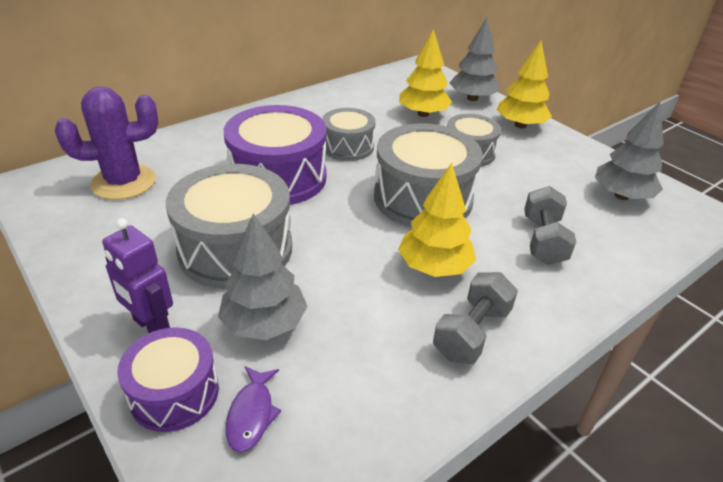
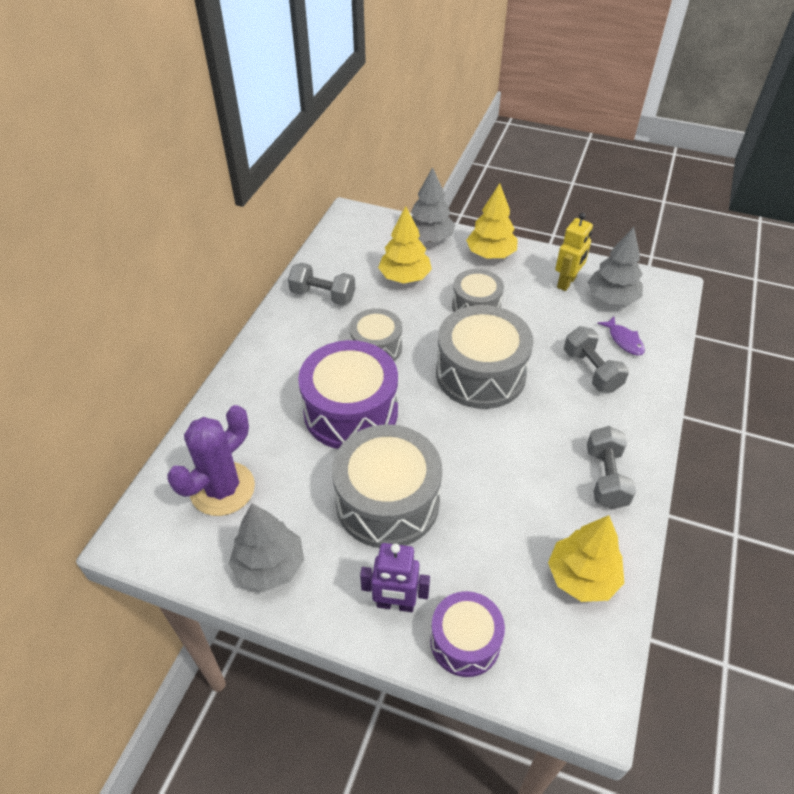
camera: 30 degrees left, 10 degrees up
grey tree [218,214,308,340] -> grey tree moved to [229,504,304,591]
purple fish [226,366,281,452] -> purple fish moved to [597,317,645,356]
yellow tree [398,163,476,277] -> yellow tree moved to [548,515,624,602]
none -> grey dumbbell [288,263,355,305]
none -> yellow robot [555,213,593,291]

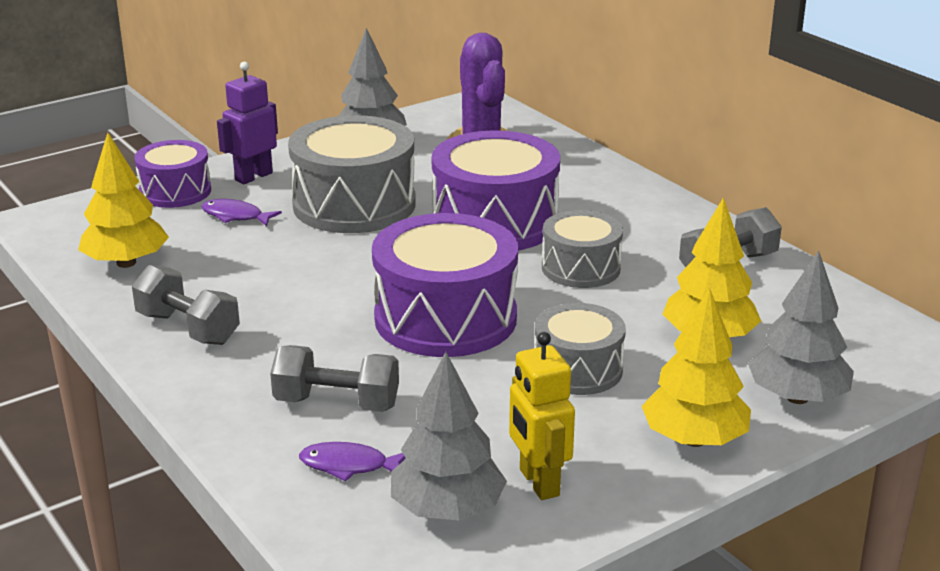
camera: 125 degrees right, 20 degrees down
grey drum [436,305,533,409] -> purple drum [372,213,518,357]
none -> purple fish [201,199,282,226]

